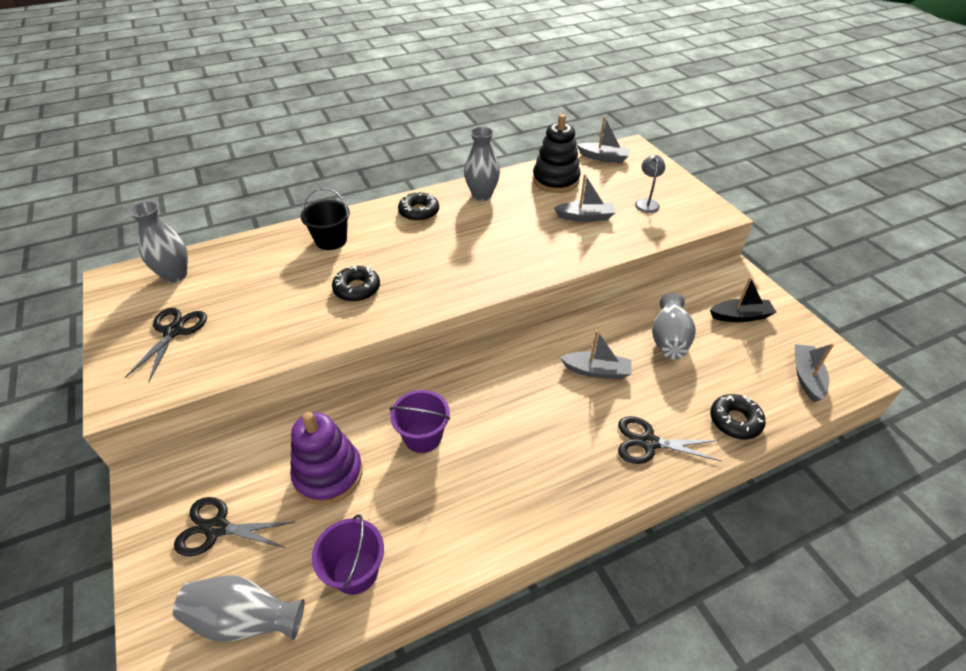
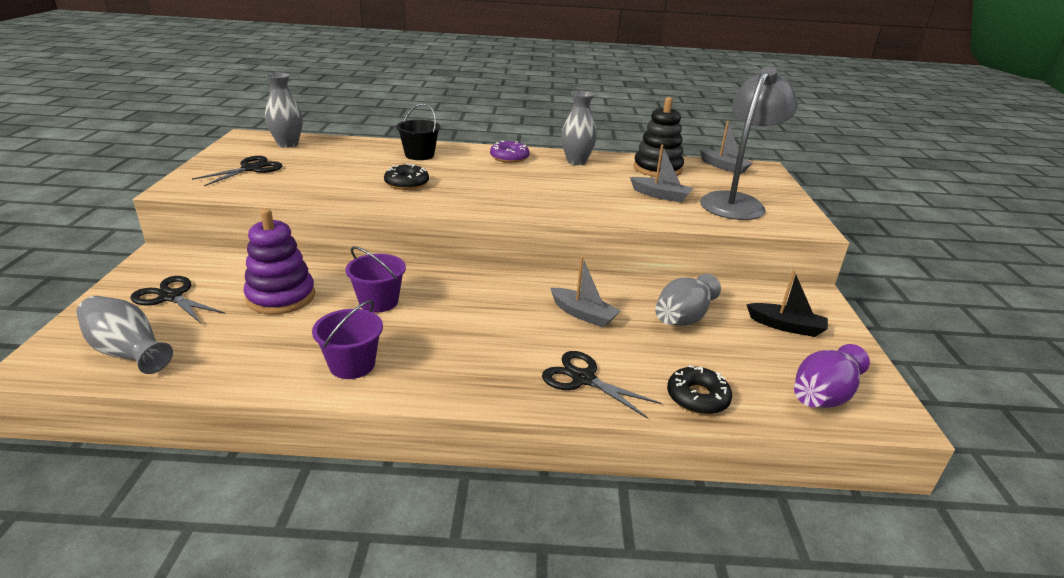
camera: 25 degrees right, 15 degrees down
purple bucket [312,514,384,595] -> purple bucket moved to [312,300,383,379]
black donut [398,191,439,221] -> purple donut [490,141,529,163]
grey lamp [635,155,665,213] -> grey lamp [700,66,798,220], size x2.35
grey boat [795,343,834,402] -> purple vase [794,344,870,408]

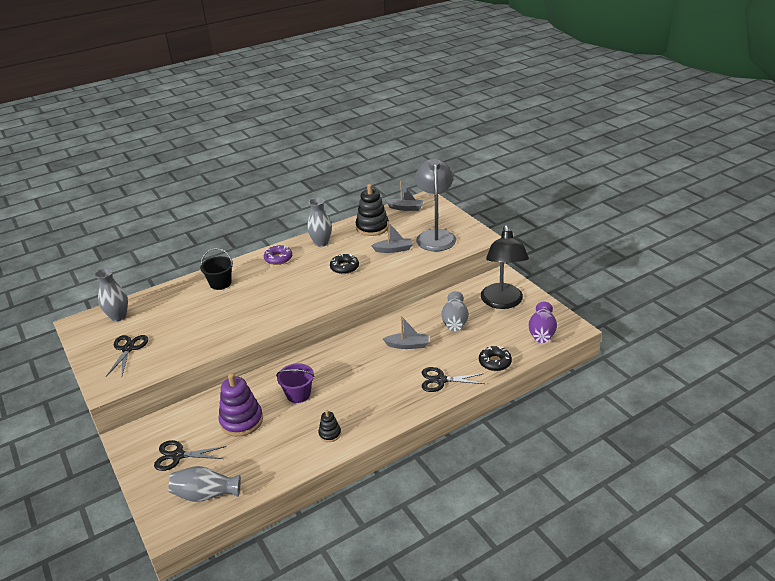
camera: 30 degrees left, 5 degrees up
purple bucket [312,300,383,379] -> black stacking toy [318,410,341,442]
black donut [384,163,429,190] -> black donut moved to [330,254,359,274]
black boat [746,270,828,337] -> black lamp [481,225,529,309]

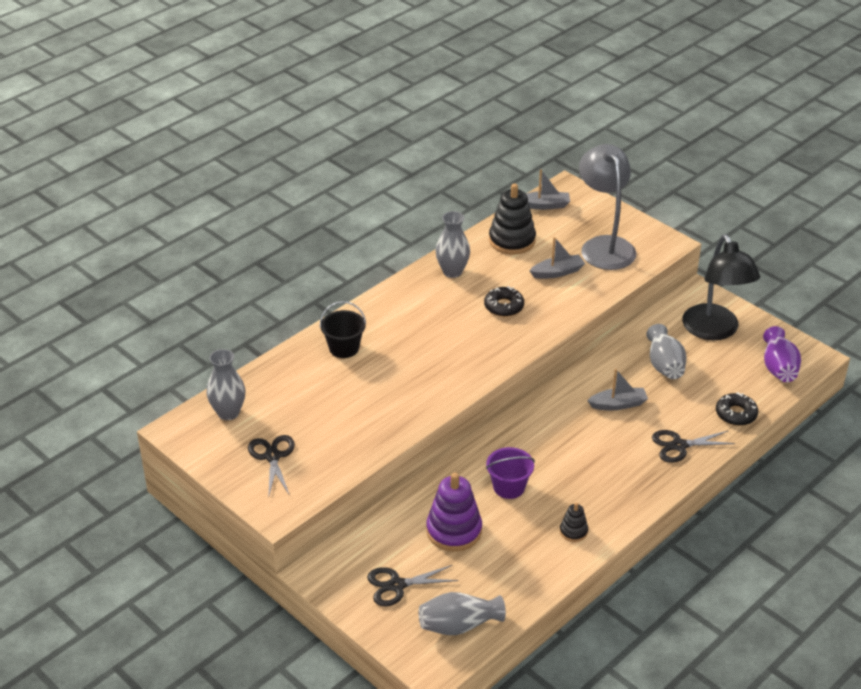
camera: 15 degrees left, 5 degrees up
purple donut [264,245,292,265] -> none

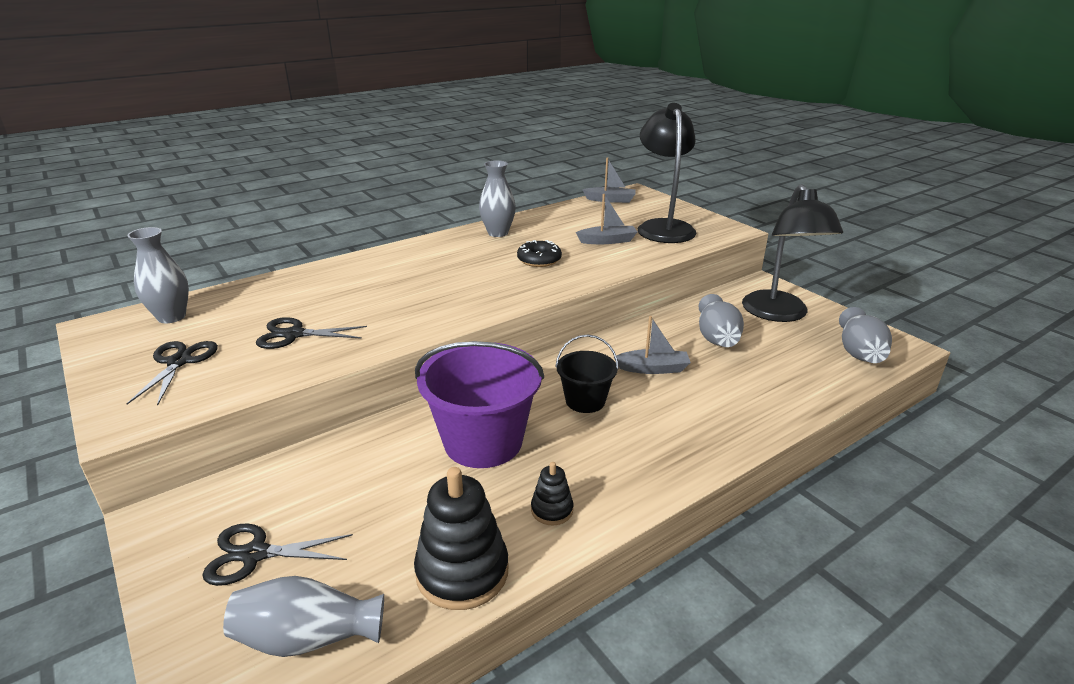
camera: 10 degrees right, 10 degrees down
black bucket [320,301,366,358] -> black bucket moved to [556,335,619,413]
purple stacking toy [426,473,482,552] -> none
purple bucket [486,447,535,499] -> purple bucket [415,341,544,468], size x1.82
black stacking toy [489,183,536,255] -> black stacking toy moved to [414,467,509,610]
grey lamp [579,144,636,270] -> black lamp [638,103,696,243]
black scissors [652,430,735,463] -> black scissors moved to [256,317,367,349]
black donut [716,392,758,426] -> none
purple vase [763,326,801,382] -> grey vase [839,307,892,363]

